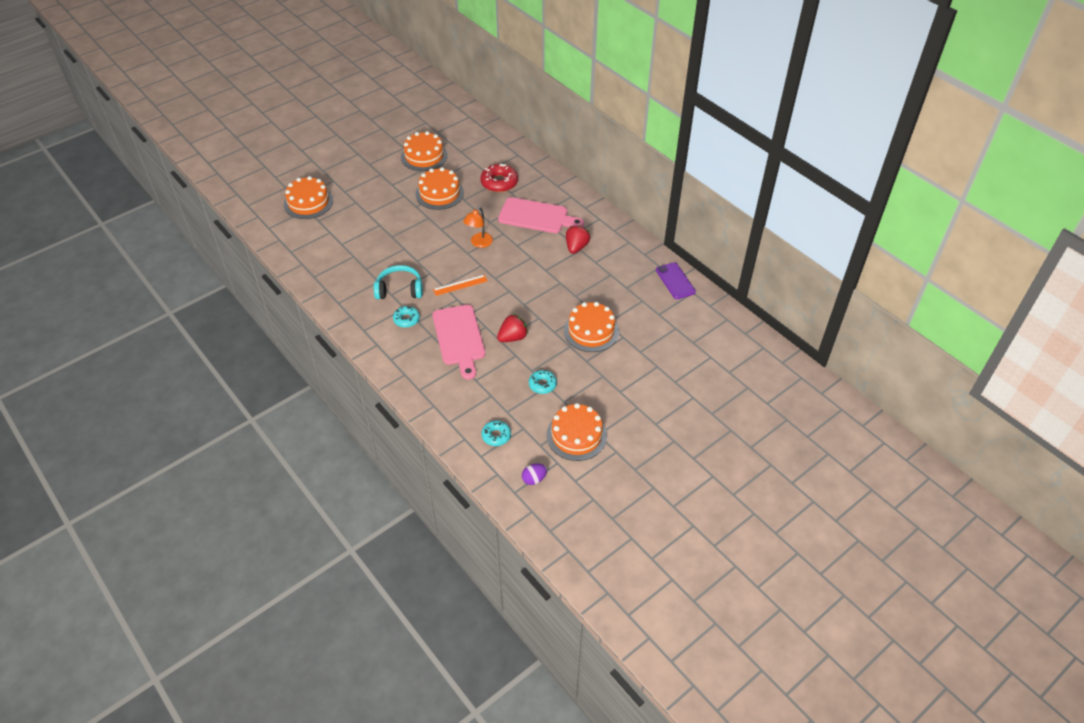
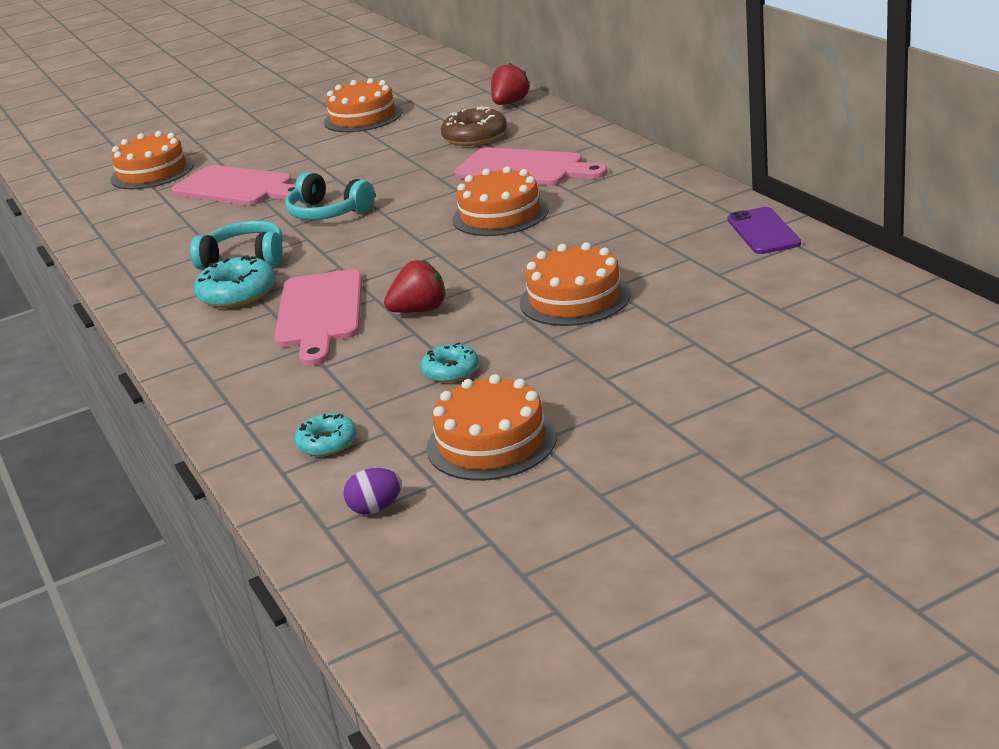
camera: 15 degrees right, 20 degrees down
turquoise donut [393,306,420,328] -> turquoise donut [194,255,276,308], size x1.61
orange cake [415,167,464,210] -> orange cake moved to [452,166,549,236]
orange ruler [433,275,487,296] -> none
orange lamp [463,207,493,248] -> none
red donut [480,164,518,192] -> brown donut [441,106,507,146]
red strawberry [566,225,590,254] -> red strawberry moved to [491,63,530,105]
none -> pink cutting board [171,165,295,205]
none -> turquoise headphones [285,172,375,220]

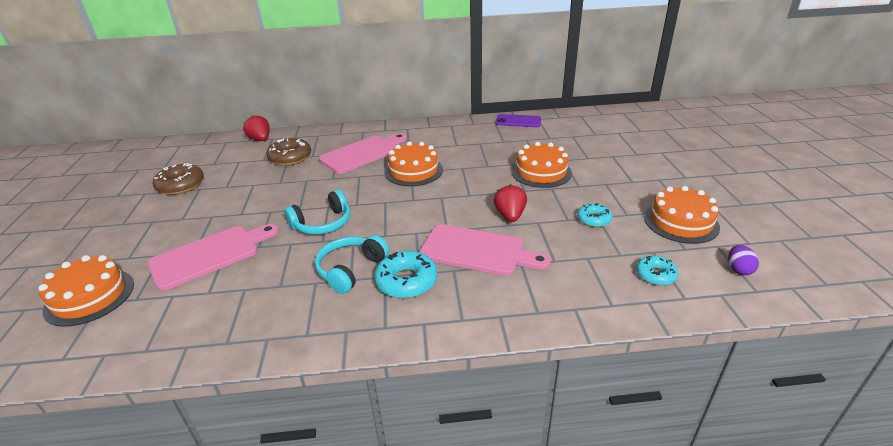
camera: 70 degrees left, 5 degrees up
orange cake [324,78,402,132] -> brown donut [153,163,204,195]

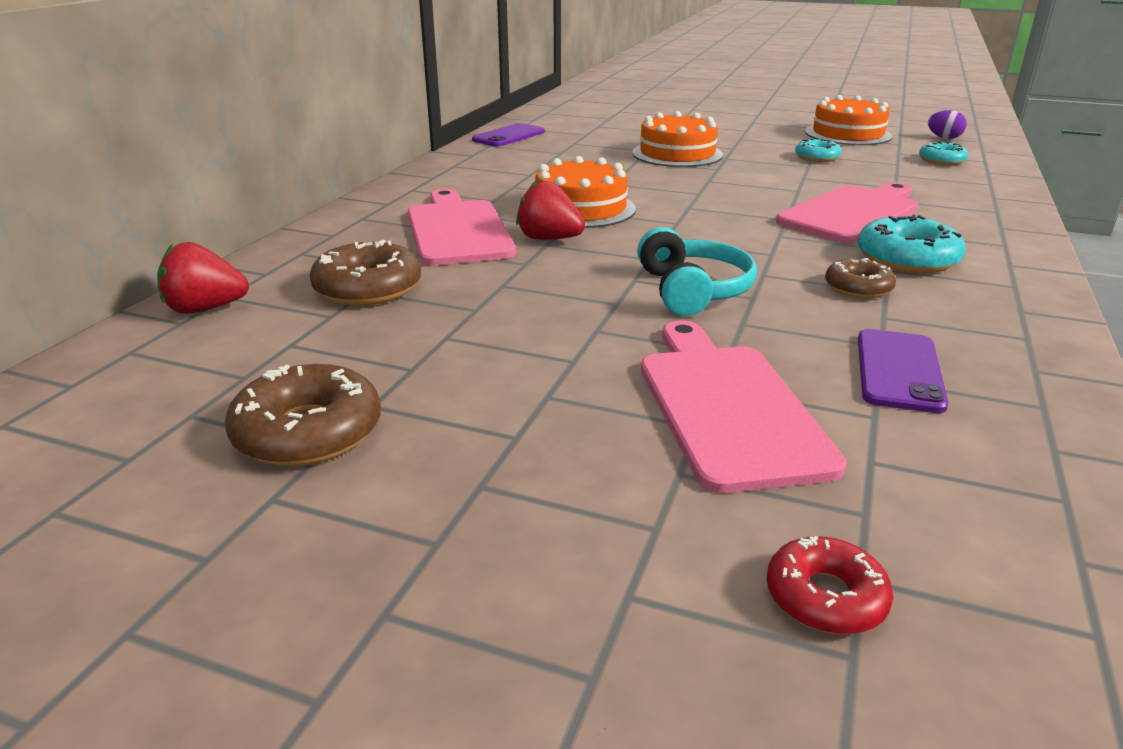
camera: 65 degrees left, 5 degrees down
orange cake [38,255,134,327] -> red donut [767,536,893,635]
turquoise headphones [315,235,389,294] -> brown donut [825,258,896,298]
red strawberry [494,184,527,222] -> red strawberry moved to [516,180,585,240]
none -> purple phone [858,329,949,413]

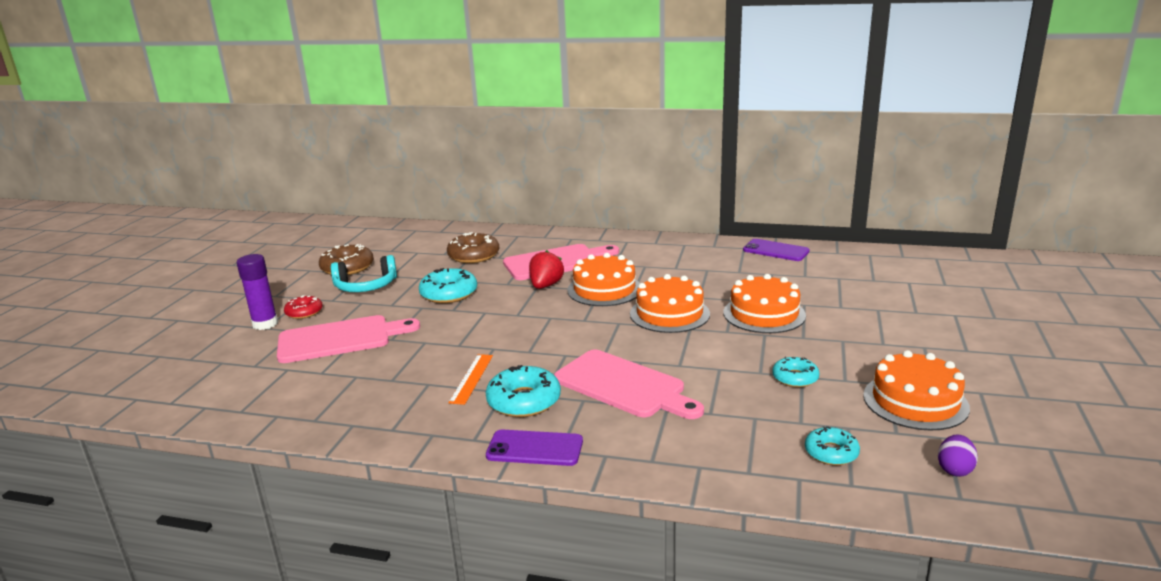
camera: 85 degrees right, 5 degrees down
red strawberry [157,242,249,314] -> none
turquoise headphones [637,227,757,316] -> turquoise headphones moved to [331,255,397,292]
red donut [767,536,893,635] -> red donut moved to [284,295,323,319]
brown donut [825,258,896,298] -> orange ruler [448,354,493,405]
purple phone [858,329,949,413] -> purple phone moved to [486,430,583,466]
none -> purple glue stick [237,254,278,330]
none -> turquoise donut [419,268,477,303]
none -> orange cake [630,274,710,333]

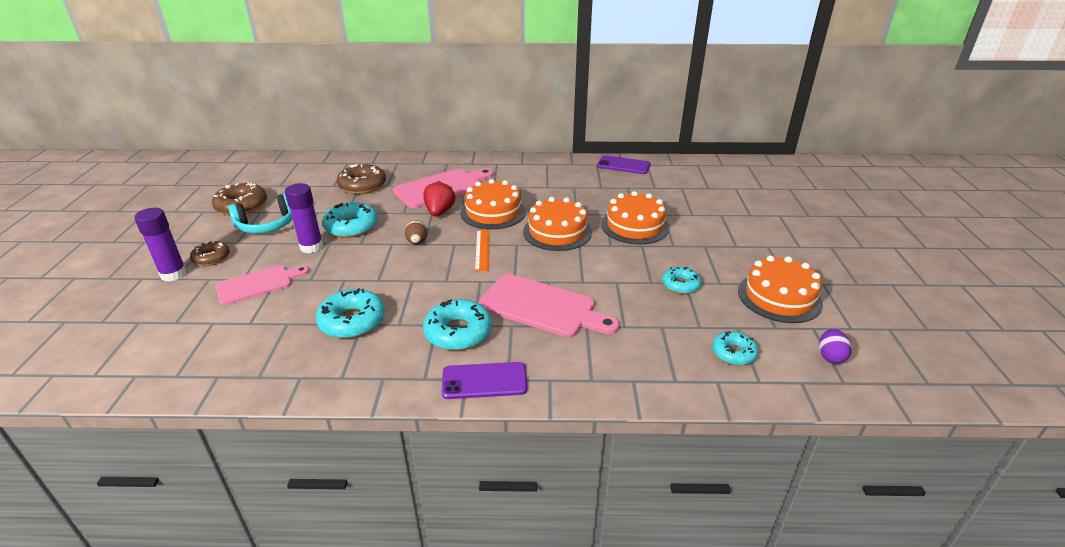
camera: 15 degrees left, 10 degrees up
pink cutting board [277,315,420,363] -> pink cutting board [216,265,309,305], size x0.66
red donut [284,295,323,319] -> brown donut [190,241,230,266]
orange ruler [448,354,493,405] -> orange ruler moved to [475,230,490,271]
none -> purple glue stick [285,183,323,253]
none -> turquoise donut [316,288,385,338]
none -> brown egg [405,220,428,244]

